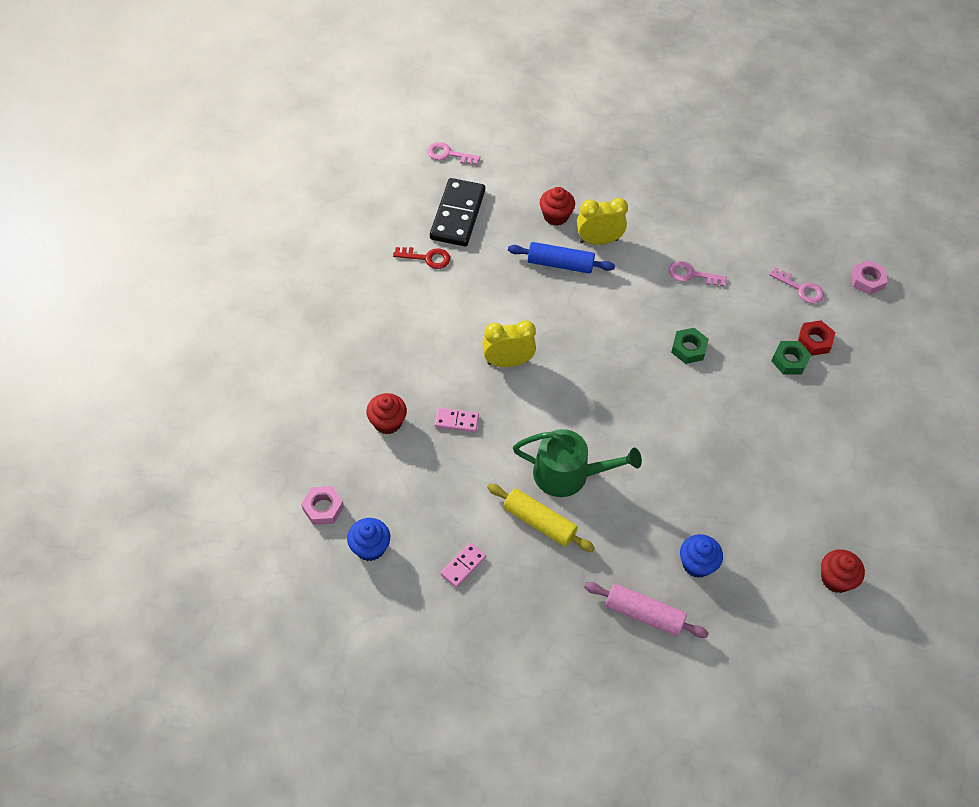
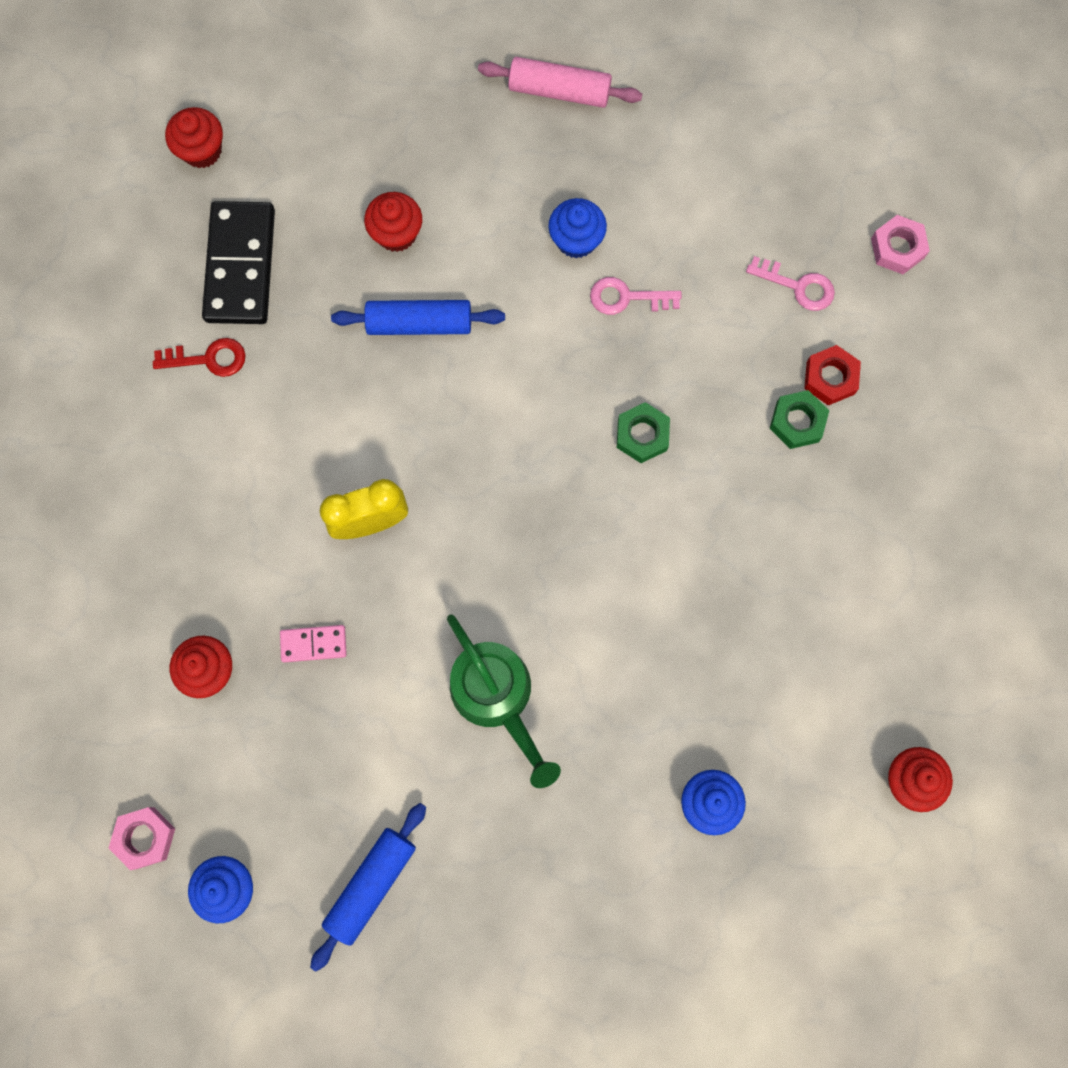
camera: 10 degrees left, 20 degrees up
pink key [427,142,480,165] -> red cupcake [165,107,223,168]
pink domino [440,543,486,588] -> blue rolling pin [310,803,426,972]
yellow rolling pin [487,484,595,552] -> none
green watering can [513,429,642,497] -> green watering can turned 60 degrees clockwise [447,615,561,788]
yellow clock [577,198,628,245] -> none
pink rolling pin [584,582,709,638] -> pink rolling pin moved to [478,57,642,108]
none -> blue cupcake [548,198,607,258]

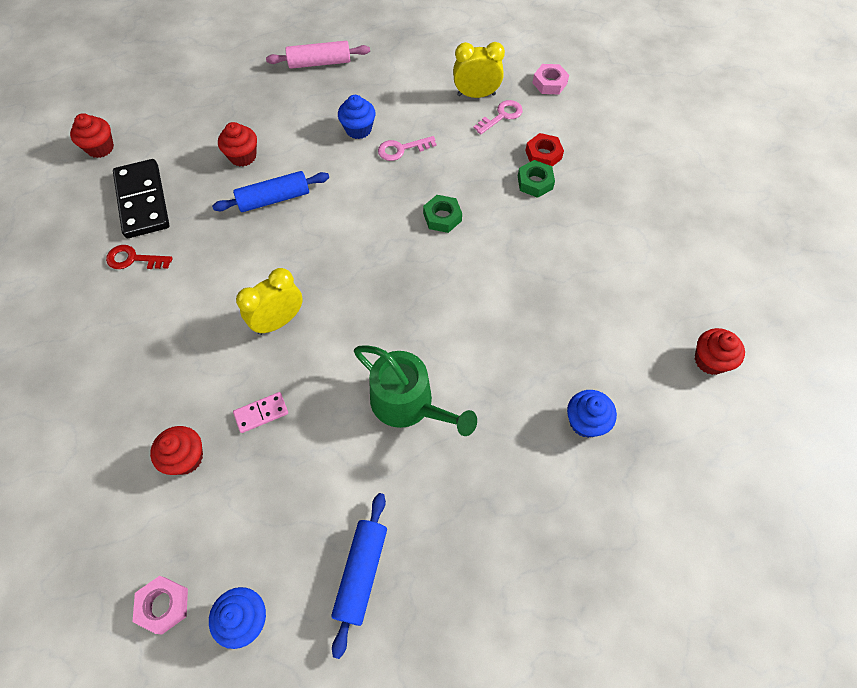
camera: 20 degrees left, 15 degrees down
red key [153,338,246,377] -> red key turned 150 degrees counterclockwise [106,245,173,269]
pink key [746,256,835,311] -> pink key turned 45 degrees counterclockwise [474,100,523,135]
none -> yellow clock [453,42,505,98]

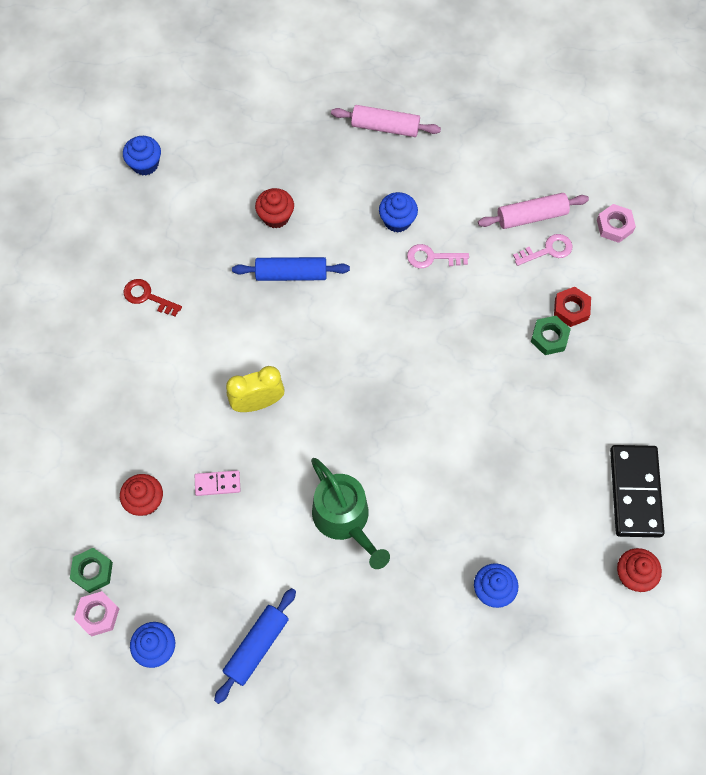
camera: 20 degrees right, 5 degrees up
red cupcake [70,113,114,158] -> blue cupcake [123,136,161,176]
black domino [113,159,169,238] -> black domino moved to [610,445,665,537]
green nut [423,195,462,233] -> green nut moved to [70,548,113,593]
yellow clock [453,42,505,98] -> pink rolling pin [478,193,589,229]

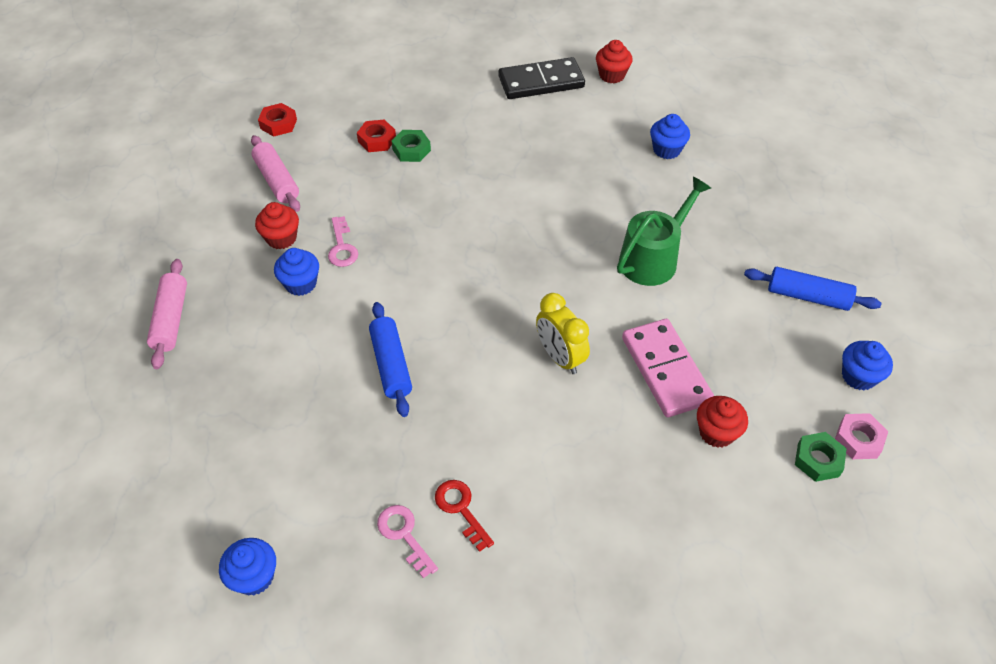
camera: 105 degrees left, 15 degrees down
red key [124,279,182,317] -> red key turned 135 degrees clockwise [435,480,494,552]
pink domino [195,470,240,496] -> pink domino [622,319,714,417], size x2.07
red cupcake [255,188,294,229] -> red cupcake moved to [255,202,299,249]
pink key [513,234,572,266] -> pink key moved to [377,505,438,578]
pink nut [597,204,636,243] -> red nut [258,103,297,137]

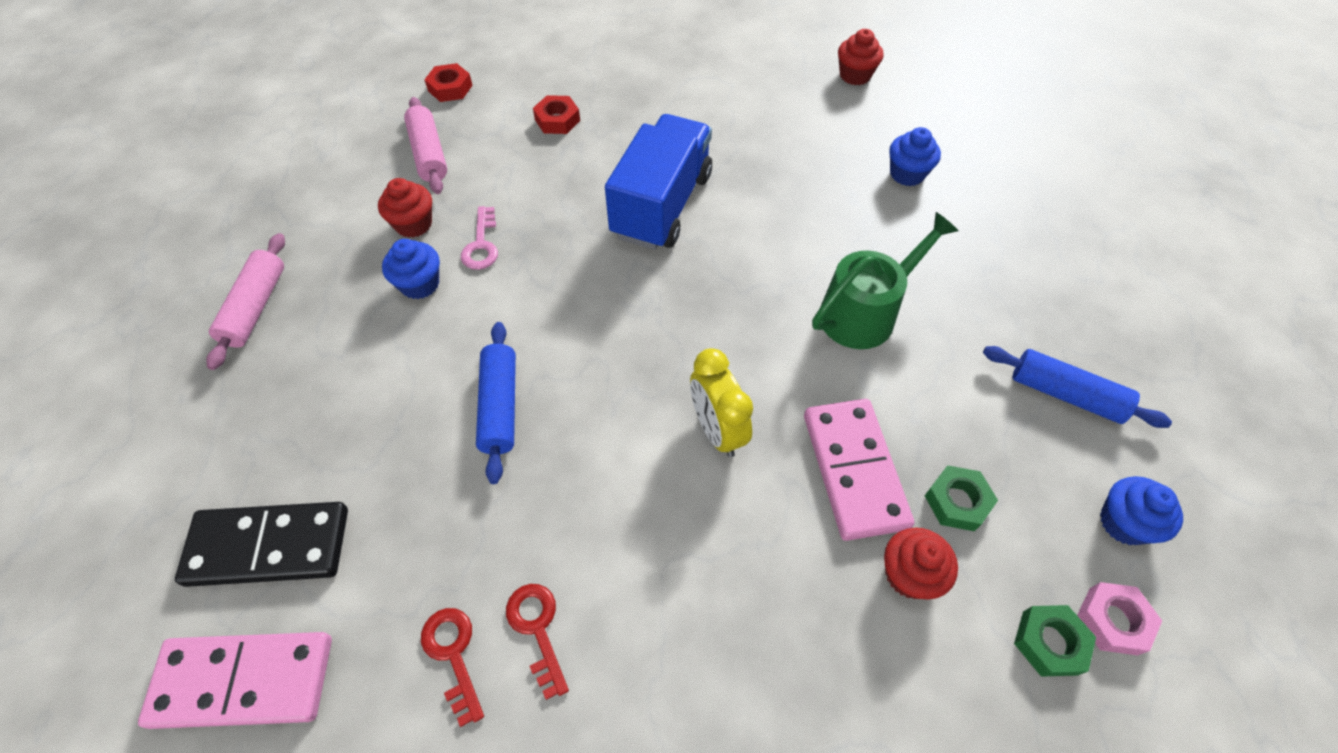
camera: 10 degrees right, 5 degrees up
blue cupcake [219,538,276,595] -> pink domino [138,632,332,729]
pink key [377,505,438,578] -> red key [421,608,484,727]
green nut [391,130,431,162] -> green nut moved to [925,465,998,531]
black domino [498,57,585,99] -> black domino moved to [175,502,348,587]
none -> blue truck [605,114,712,250]

